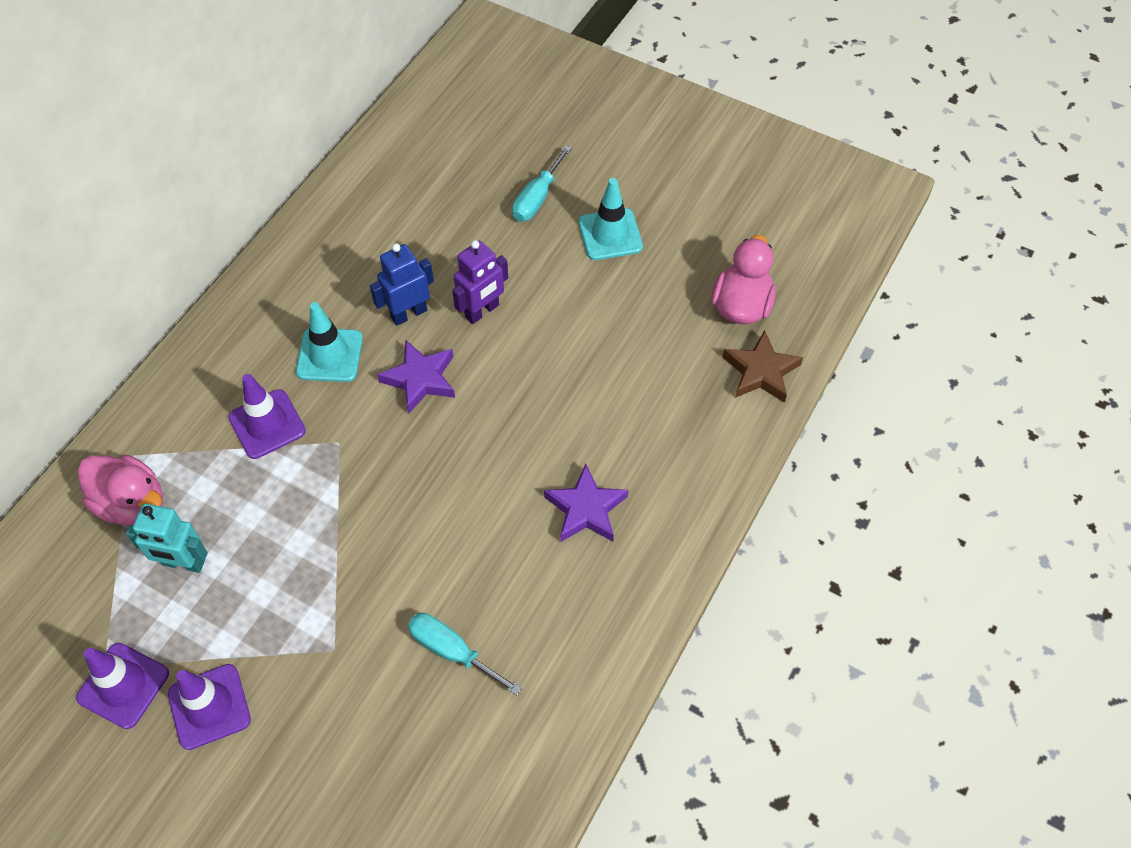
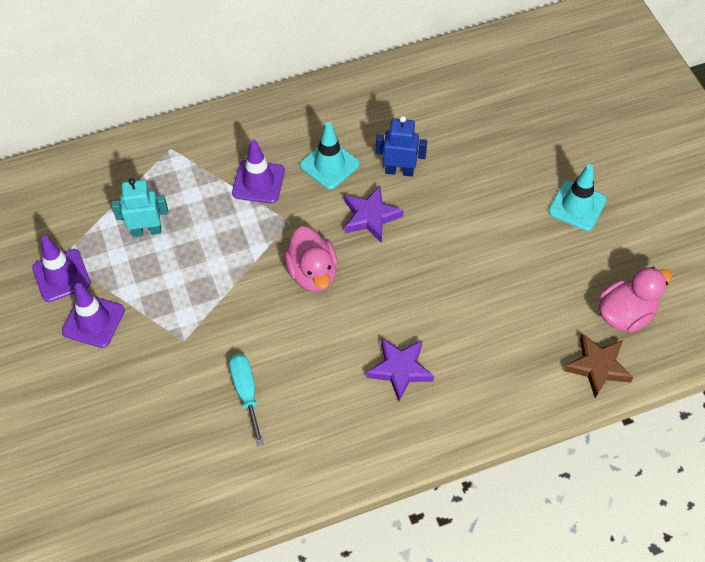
camera: 40 degrees right, 0 degrees up
pink duck [78,454,163,526] -> pink duck moved to [284,226,338,292]
turquoise robot [126,504,208,573] -> turquoise robot turned 120 degrees clockwise [112,178,168,237]
purple robot [452,240,508,324] -> none
turquoise screwdriver [512,145,572,221] -> none

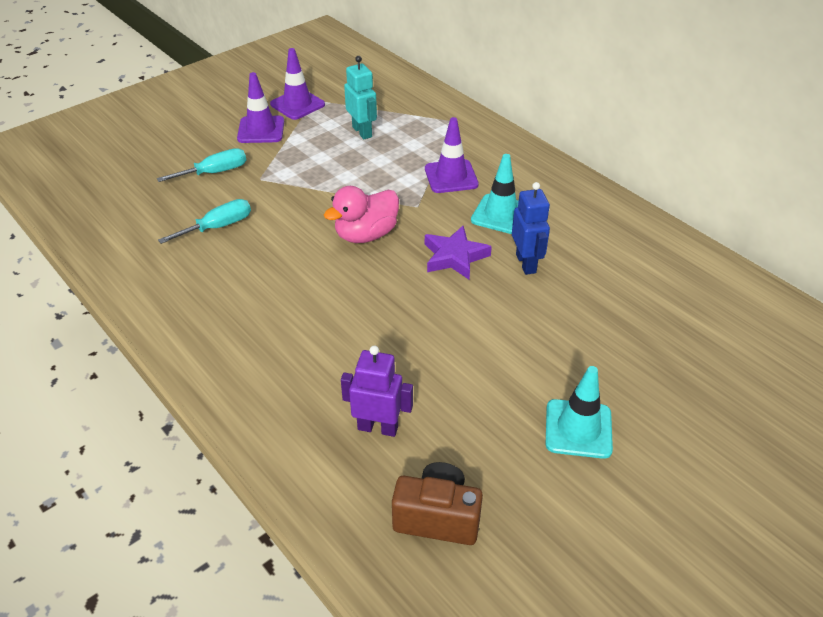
camera: 70 degrees right, 15 degrees down
purple star [366,338,434,401] -> none
brown star [564,334,633,398] -> none
pink duck [599,267,672,333] -> brown camera [392,462,483,545]
none -> turquoise screwdriver [157,148,246,182]
none -> purple robot [341,346,413,437]

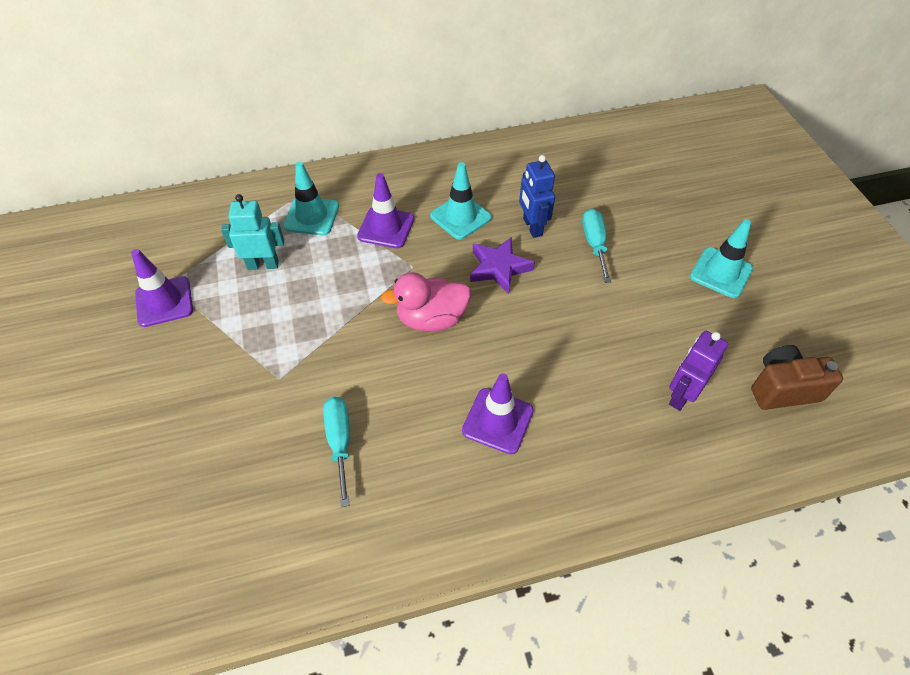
camera: 65 degrees left, 10 degrees up
turquoise screwdriver [157,148,246,182] -> turquoise screwdriver moved to [582,209,611,283]
purple traffic cone [237,72,284,143] -> purple traffic cone moved to [462,373,534,454]
pink duck [324,186,399,243] -> pink duck turned 90 degrees clockwise [380,272,471,331]
brown camera [392,462,483,545] -> brown camera turned 45 degrees clockwise [751,345,843,410]
blue robot [512,182,550,275] -> blue robot turned 120 degrees counterclockwise [519,155,555,238]
none -> turquoise traffic cone [283,162,339,235]

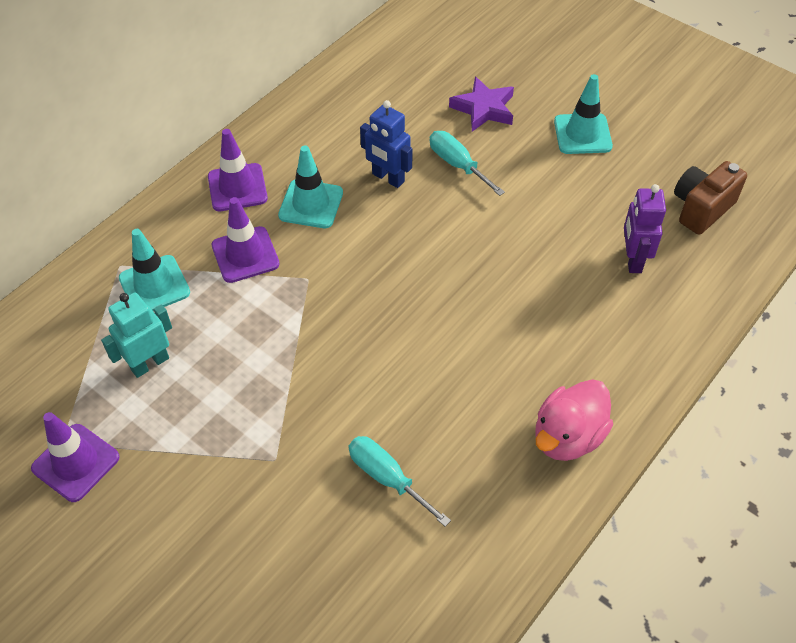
camera: 35 degrees left, 0 degrees up
pink duck [380,272,471,331] -> pink duck moved to [536,379,613,461]
purple traffic cone [462,373,534,454] -> purple traffic cone moved to [208,129,268,211]
purple star [470,237,535,294] -> purple star moved to [449,77,514,132]

